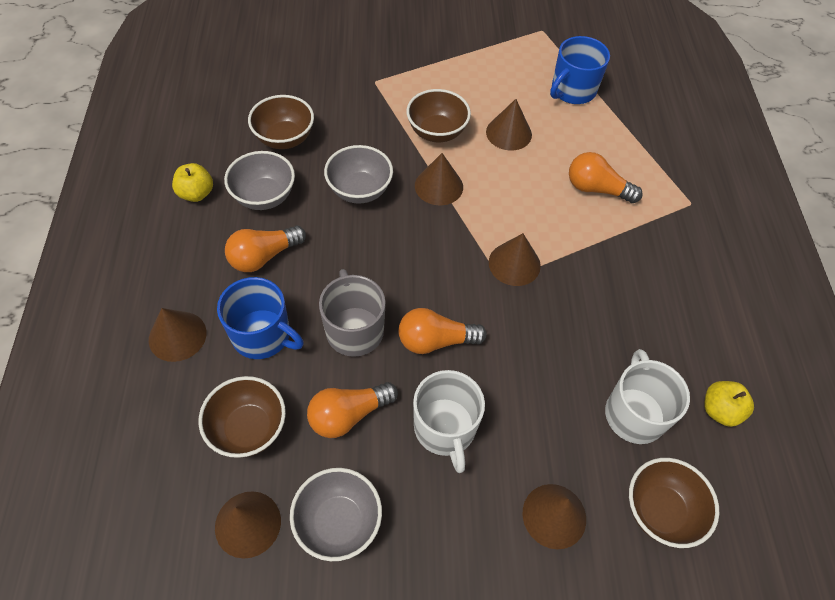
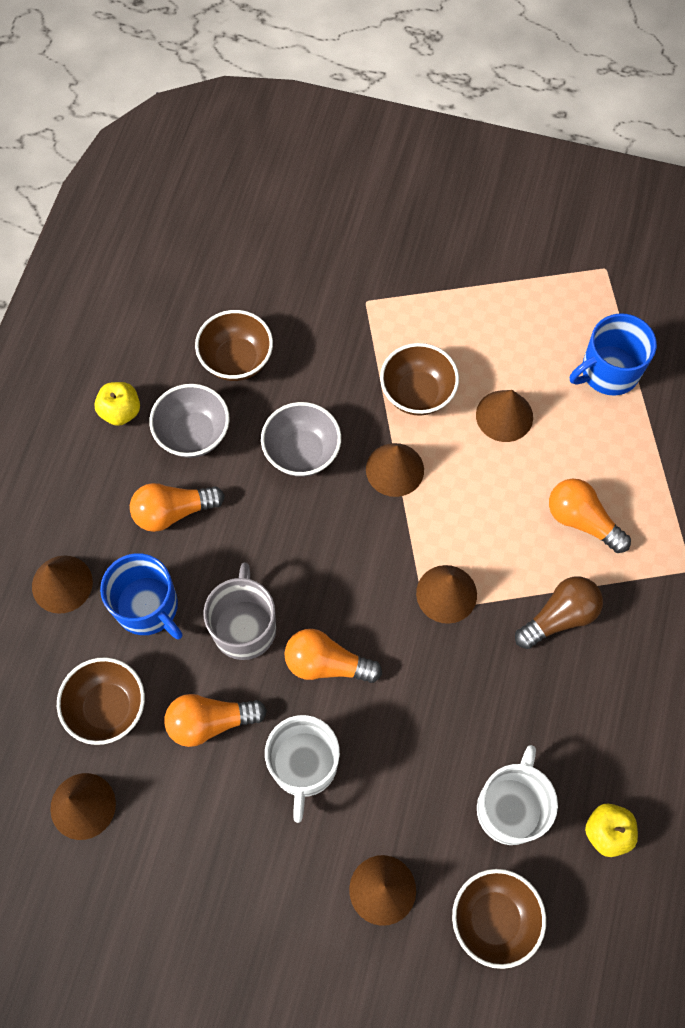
camera: 20 degrees right, 10 degrees up
grey bowl [290,468,382,561] -> none
none -> brown light bulb [515,577,603,649]

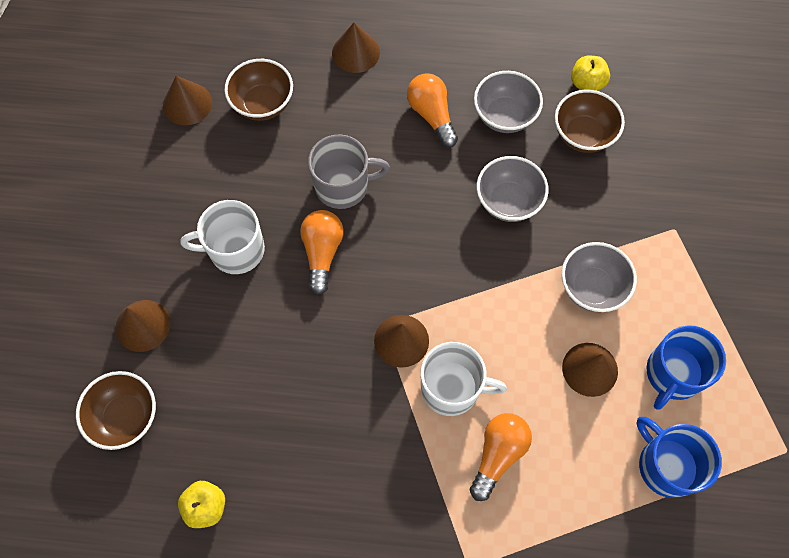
camera: 80 degrees right, 0 degrees up
yellow apple [94,382,140,426] -> yellow apple moved to [571,56,610,91]
blue mug [100,553,183,640] -> blue mug moved to [647,325,726,410]
orange light bulb [164,694,267,747] -> none
brown cone [366,443,424,497] -> none
brown bowl [380,343,459,416] -> grey bowl [562,242,637,312]
white mug [477,745,558,845] -> white mug moved to [421,342,507,416]
brown light bulb [515,577,603,649] -> none

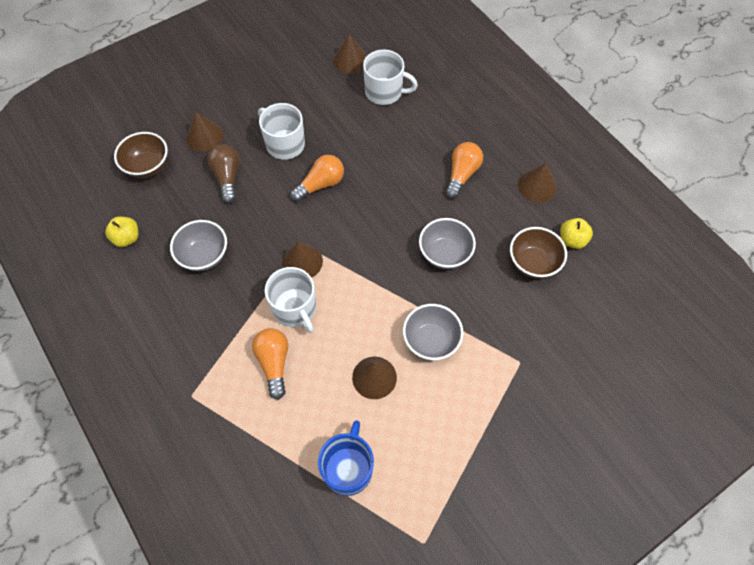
camera: 50 degrees right, 5 degrees down
brown bowl [224,59,293,121] -> white mug [363,50,418,105]
grey mug [308,135,390,209] -> none
brown cone [332,23,380,73] -> brown cone moved to [518,163,557,202]
orange light bulb [470,413,532,501] -> orange light bulb turned 90 degrees counterclockwise [252,328,288,400]
grey bowl [474,71,543,133] -> grey bowl moved to [170,220,227,271]
blue mug [647,325,726,410] -> none
none -> brown light bulb [207,144,239,203]

